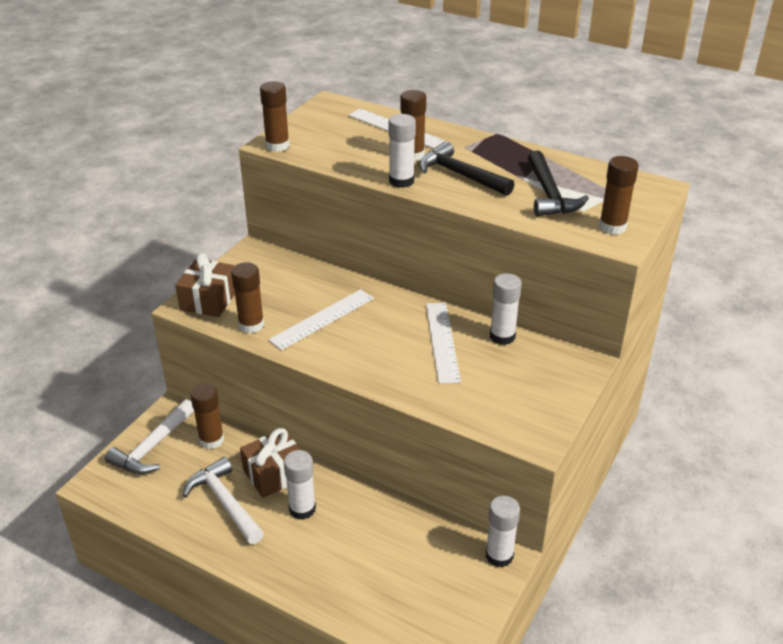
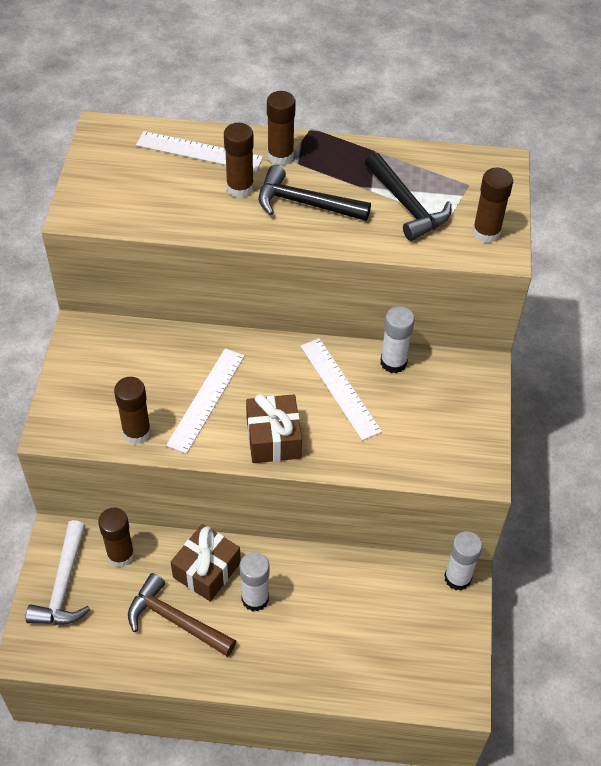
camera: 25 degrees left, 15 degrees up
brown gift [175,253,235,317] -> brown gift moved to [246,394,302,463]
white hammer [183,457,264,544] -> brown hammer [128,573,236,657]
brown glue stick [260,81,290,152] -> brown glue stick moved to [267,91,296,165]
white glue stick [389,114,416,188] -> none

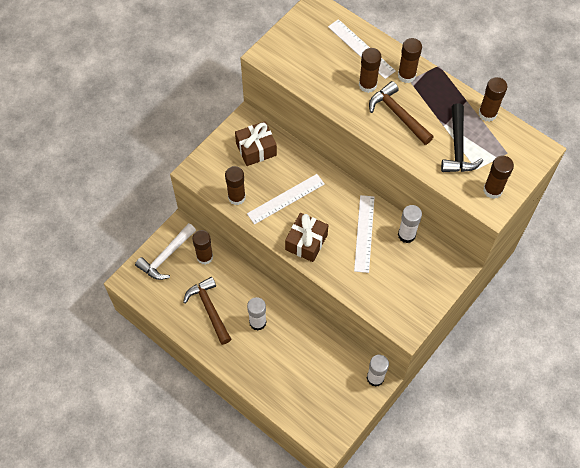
camera: 35 degrees right, 10 degrees up
brown gift [171,524,241,601] -> brown gift moved to [235,121,277,166]
black hammer [258,165,371,221] -> brown hammer [369,81,433,145]
none -> brown glue stick [478,77,507,122]

